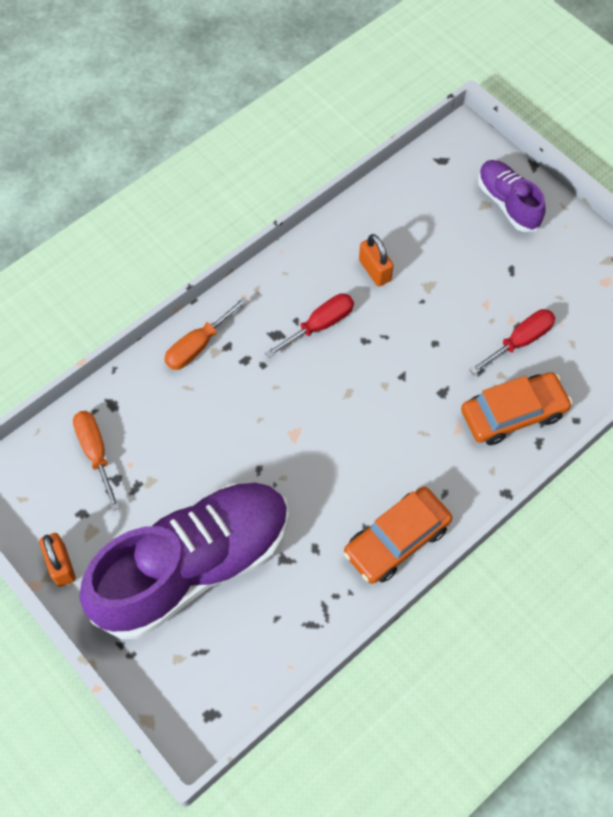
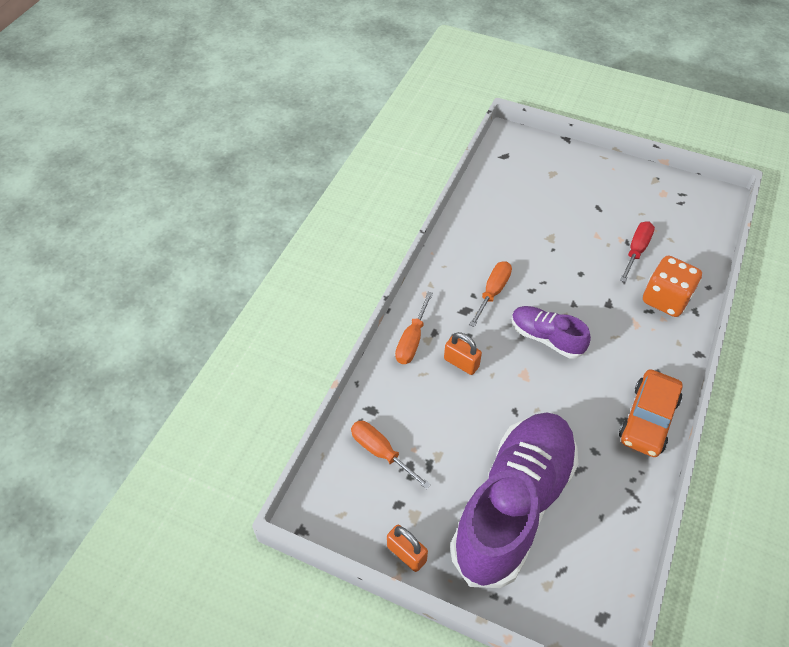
camera: 25 degrees left, 10 degrees down
red screwdriver [265,293,354,358] -> orange screwdriver [469,261,512,327]
orange padlock [359,234,393,287] -> orange padlock moved to [444,332,482,375]
orange car [461,372,572,445] -> orange dice [643,256,702,317]
purple shoe [478,160,546,232] -> purple shoe moved to [512,306,591,359]

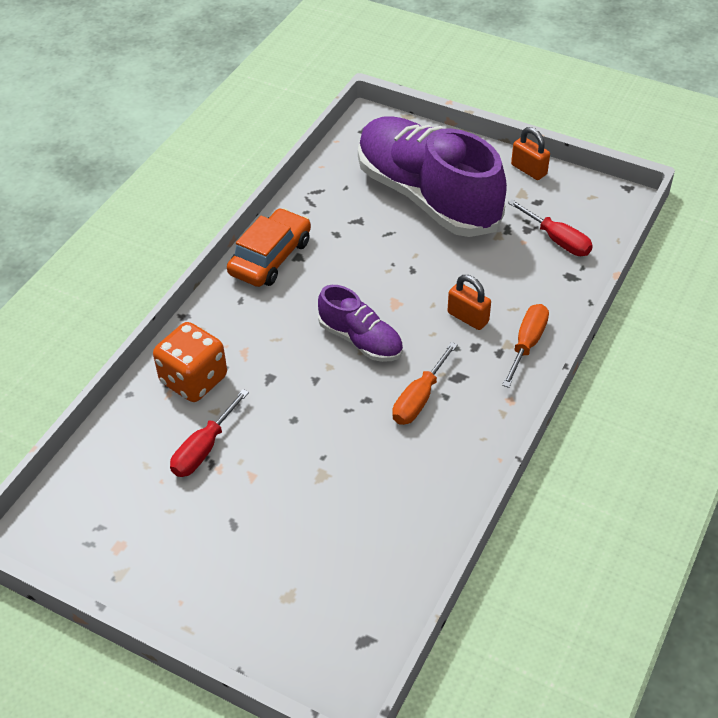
camera: 175 degrees left, 5 degrees down
orange screwdriver [351,421,431,490] -> red screwdriver [508,200,593,256]
purple shoe [450,412,578,588] -> purple shoe turned 105 degrees clockwise [358,116,507,237]

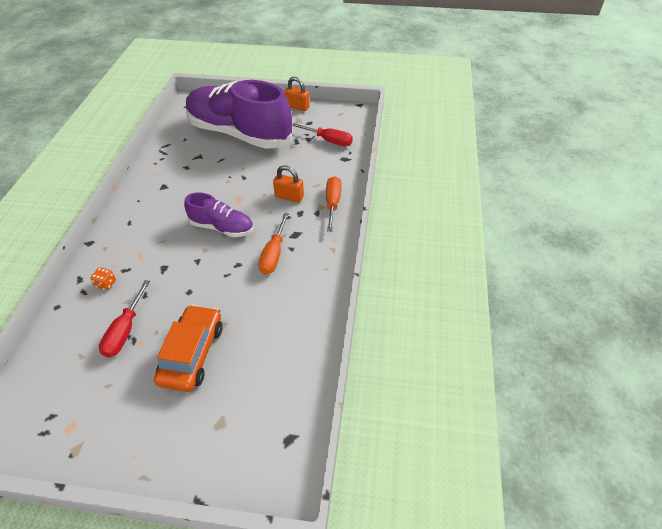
camera: 20 degrees left, 0 degrees up
orange dice [153,322,227,402] -> orange dice [91,267,116,290], size x0.40
orange car [227,208,311,287] -> orange car moved to [154,305,222,392]

